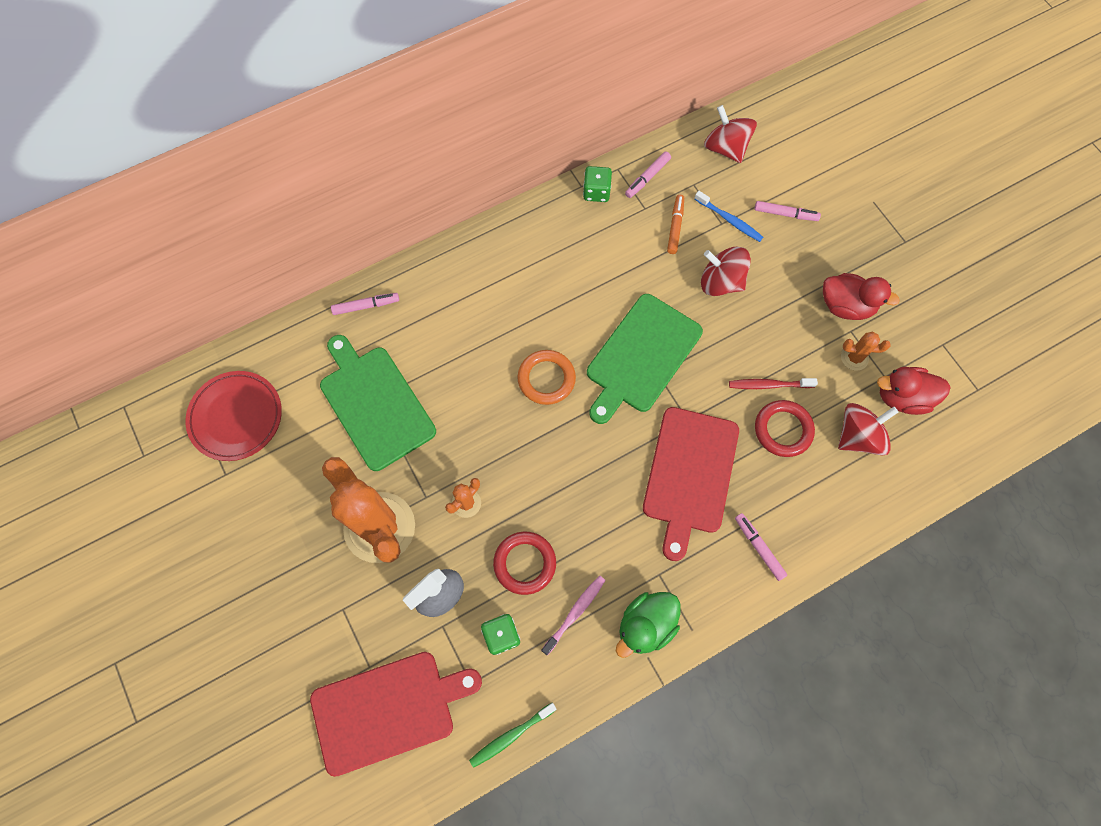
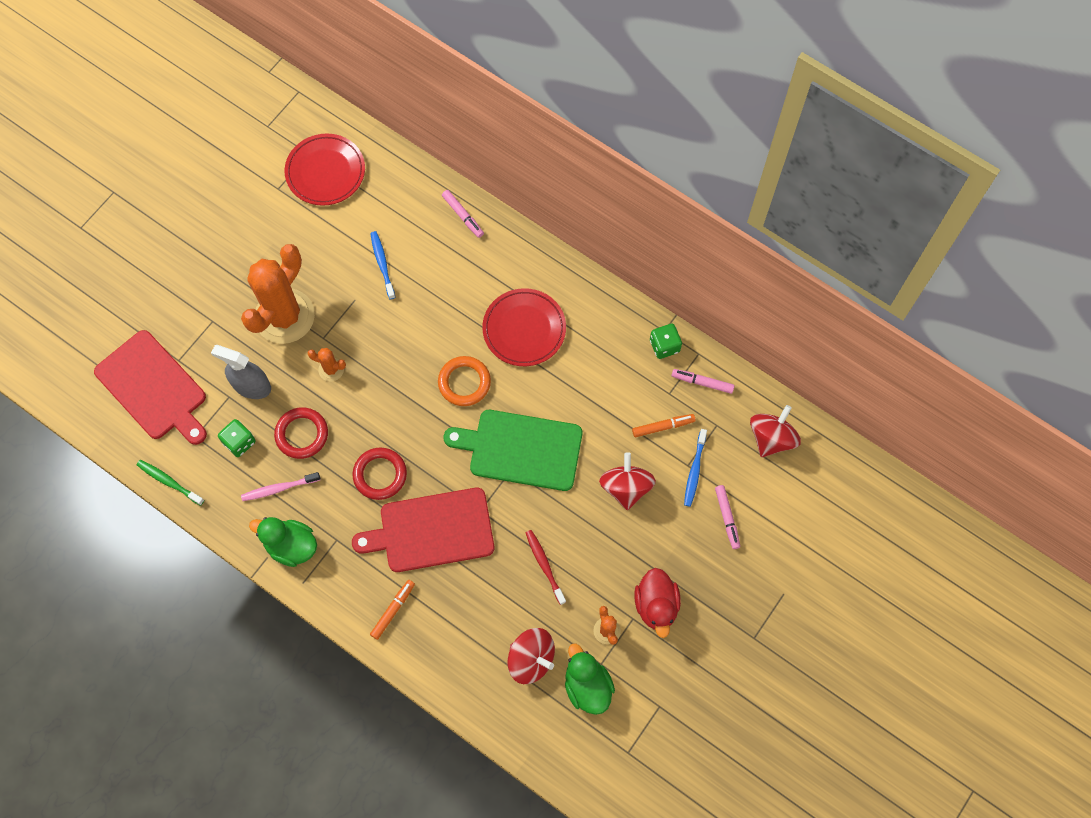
camera: 65 degrees right, 0 degrees up
green cutting board [320,335,436,471] -> blue toothbrush [370,231,396,299]
pink toothbrush [541,575,606,656] -> pink toothbrush turned 150 degrees clockwise [241,472,320,501]
pink marker [735,513,787,581] -> orange marker [370,580,415,640]
red ring [755,400,815,457] -> red ring moved to [352,447,407,500]
red duck [877,367,951,415] -> green duck [565,643,615,715]
none -> red plate [482,288,566,366]

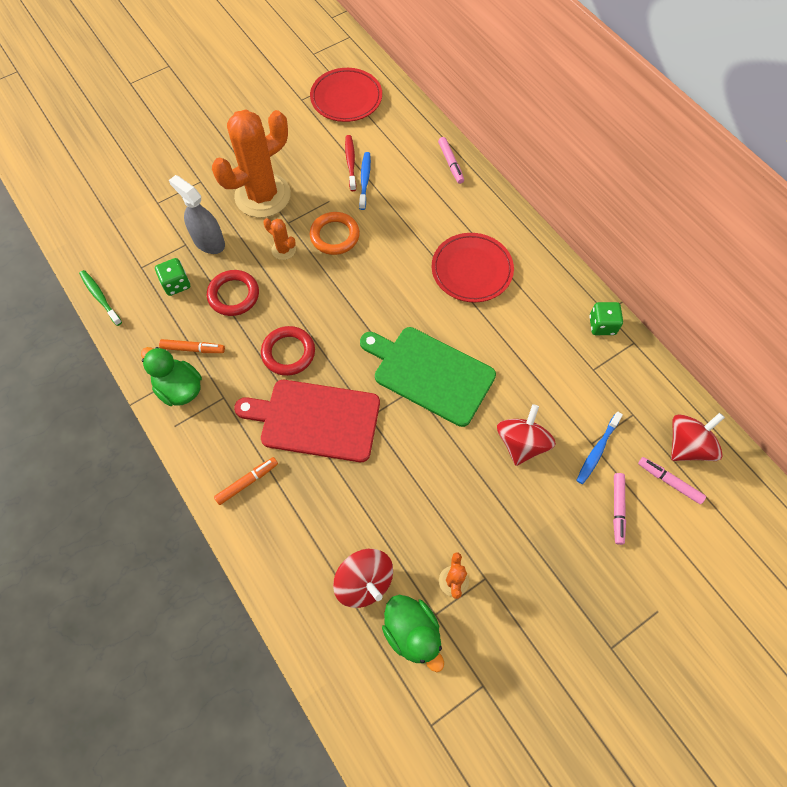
camera: 20 degrees right, 5 degrees down
red cutting board [94,330,207,445] -> none
pink toothbrush [241,472,320,501] -> none
orange ring [438,356,491,406] -> orange ring moved to [309,212,360,255]
red toothbrush [526,530,566,605] -> red toothbrush moved to [345,135,356,191]
green duck [565,643,615,715] -> green duck turned 150 degrees clockwise [382,595,444,672]
orange marker [632,414,696,437] -> orange marker moved to [159,339,225,353]
red duck [634,568,681,638] -> none
pink marker [672,369,735,394] -> pink marker moved to [638,457,706,504]

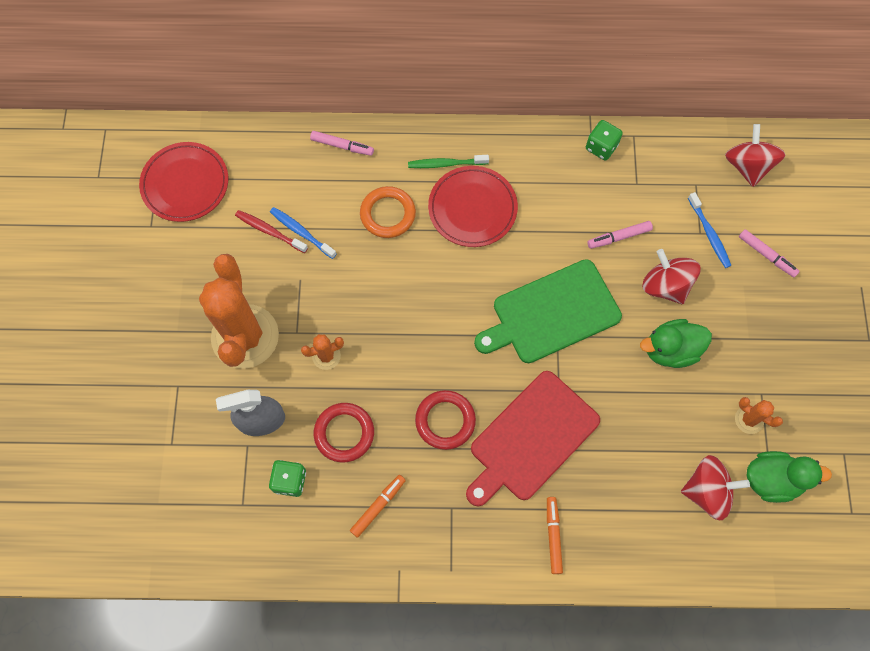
camera: 55 degrees left, 5 degrees up
green toothbrush [79,270,122,326] -> green toothbrush moved to [408,155,489,168]
green duck [141,347,202,406] -> green duck moved to [640,319,712,368]
orange ring [309,212,360,255] -> orange ring moved to [360,186,416,238]
pink marker [638,457,706,504] -> pink marker moved to [587,221,653,249]

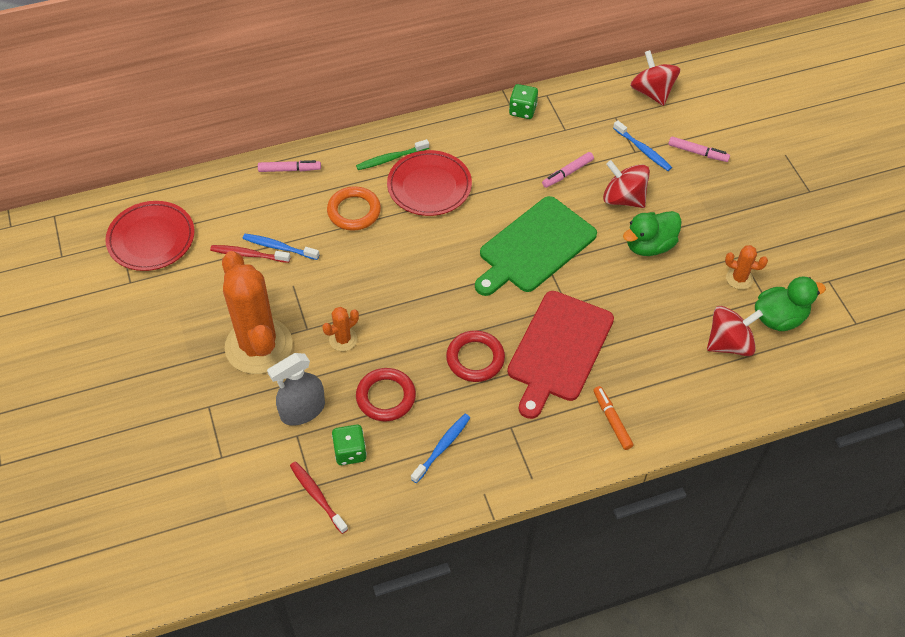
camera: 20 degrees left, 15 degrees down
orange marker [350,475,406,538] -> blue toothbrush [411,414,470,483]
none -> red toothbrush [290,461,348,534]

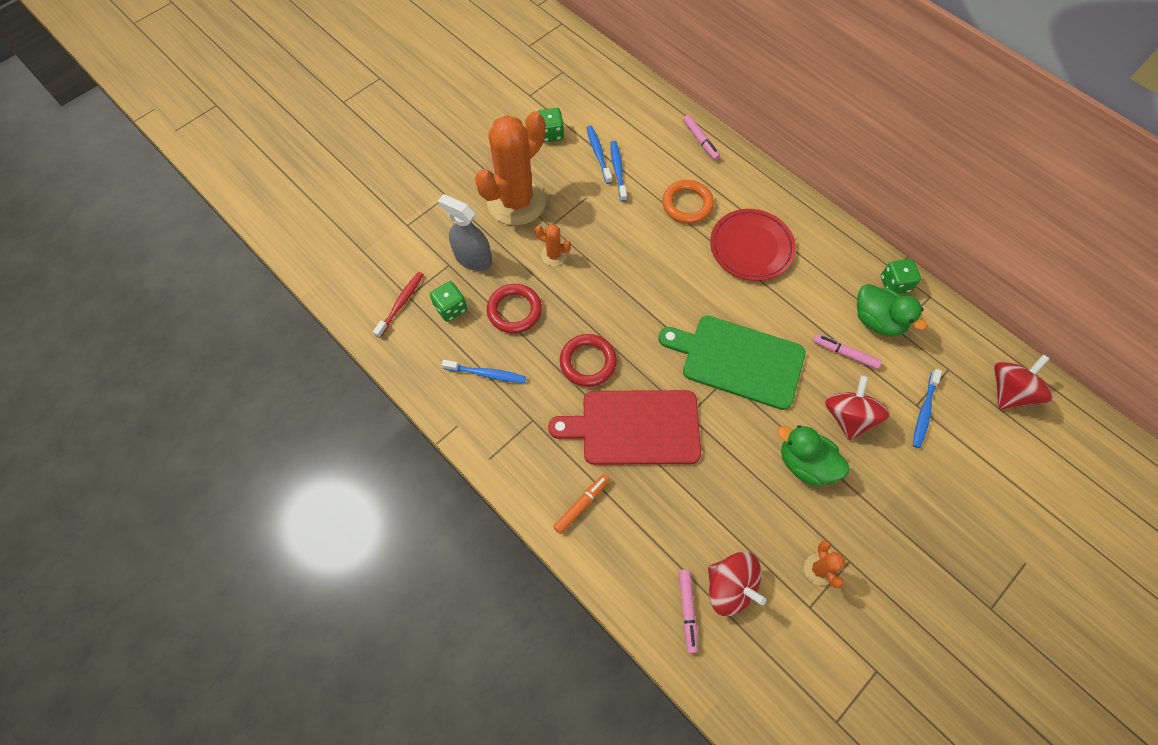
camera: 65 degrees right, 10 degrees up
red plate [105,201,195,271] -> none
red toothbrush [210,245,290,263] -> blue toothbrush [587,126,612,184]
green toothbrush [356,139,429,170] -> none
pink marker [668,136,730,162] -> pink marker moved to [679,569,698,653]
green duck [755,276,826,331] -> green duck moved to [857,284,927,337]
none -> green dice [537,108,564,142]

